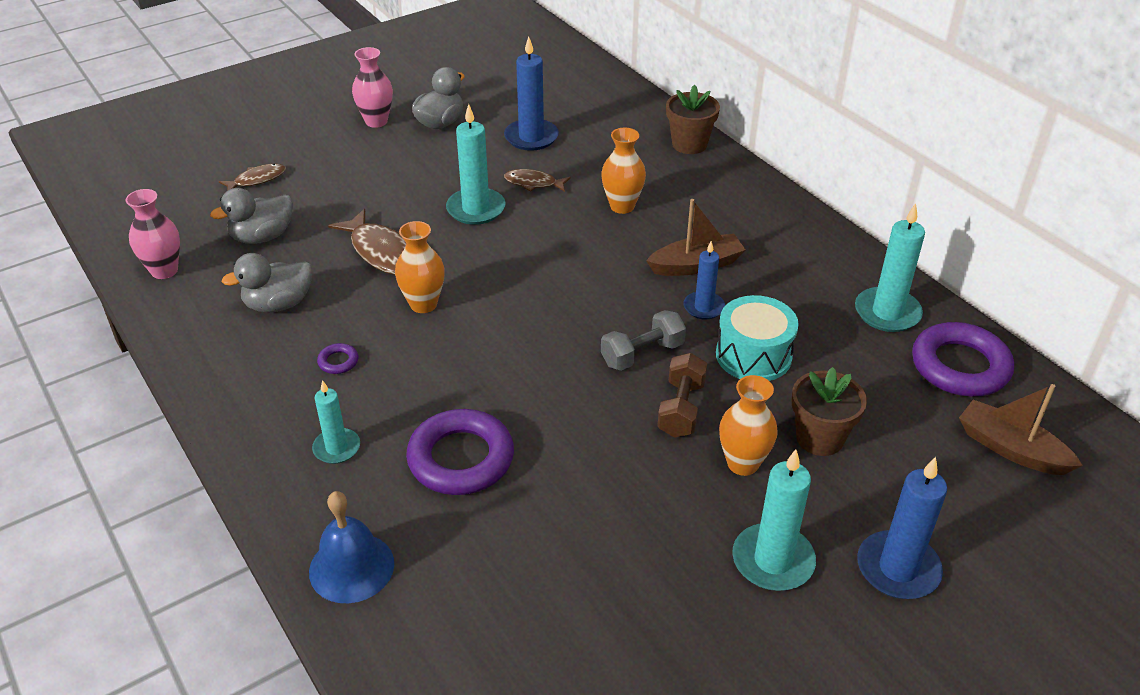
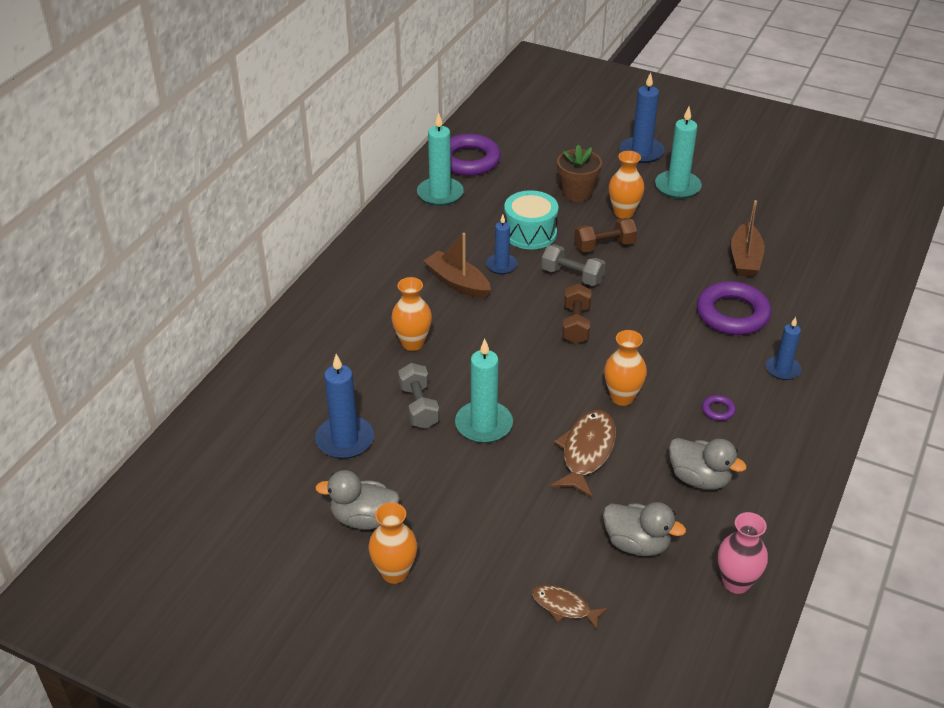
camera: 120 degrees left, 0 degrees up
blue bell [309,491,394,603] -> none
turquoise candle [312,380,360,464] -> blue candle [766,317,801,380]
pink vase [352,47,393,128] -> orange vase [368,502,417,584]
brown fish [504,169,571,192] -> grey dumbbell [398,363,440,429]
brown flower pot [666,85,720,154] -> none
brown boat [959,384,1083,475] -> brown boat moved to [731,200,765,277]
none -> brown dumbbell [562,283,592,344]

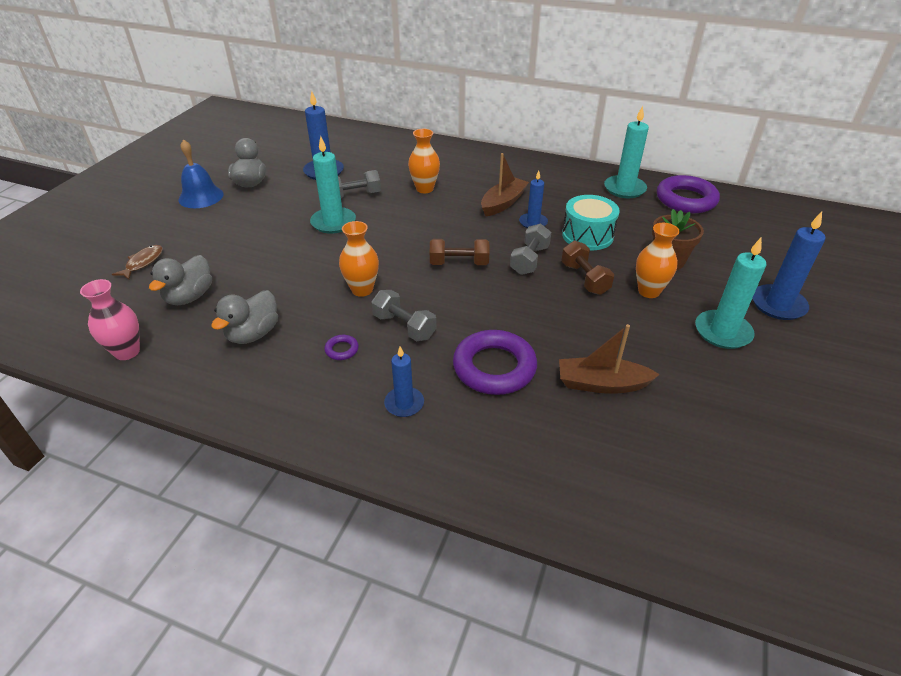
camera: 85 degrees right, 0 degrees up
orange vase [368,502,417,584] -> blue bell [178,139,224,208]
brown fish [550,410,616,498] -> none
none -> grey dumbbell [371,290,436,341]

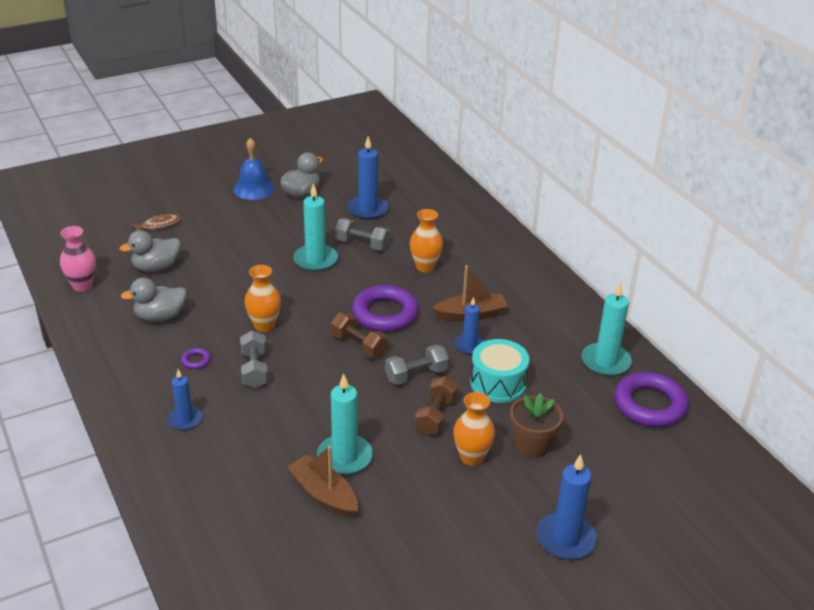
camera: 40 degrees right, 5 degrees down
purple ring [453,330,537,395] -> purple ring moved to [352,285,419,332]
turquoise candle [695,237,767,349] -> turquoise candle moved to [317,374,373,475]

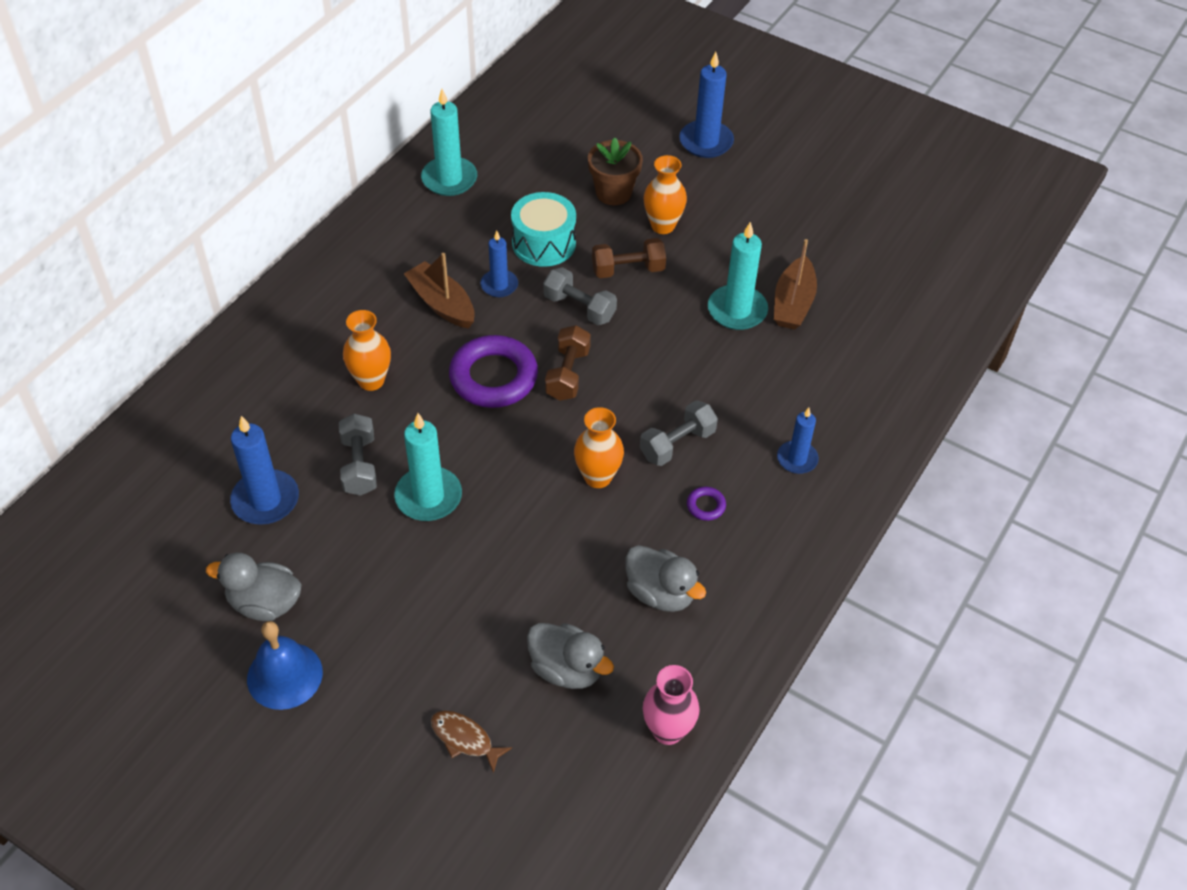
camera: 120 degrees left, 15 degrees up
purple ring [614,372,689,427] -> none

